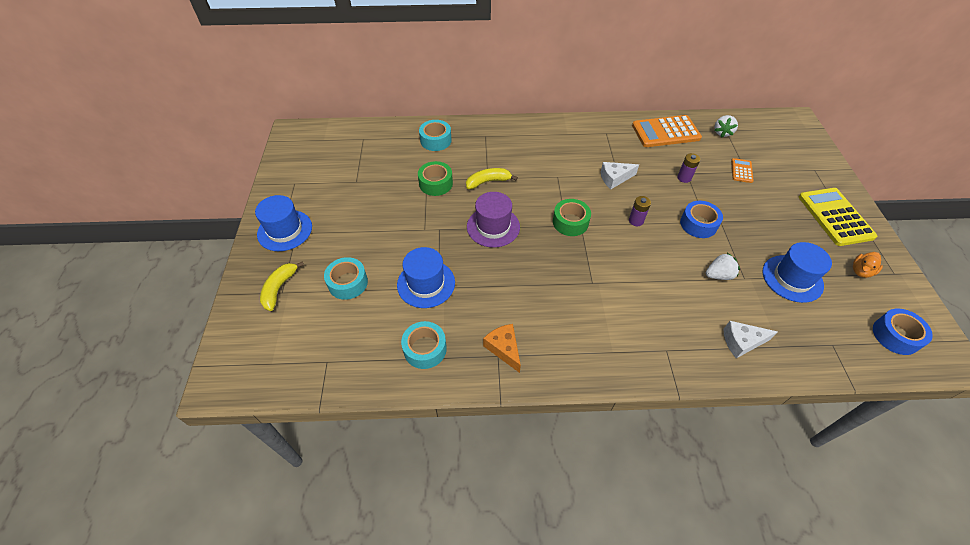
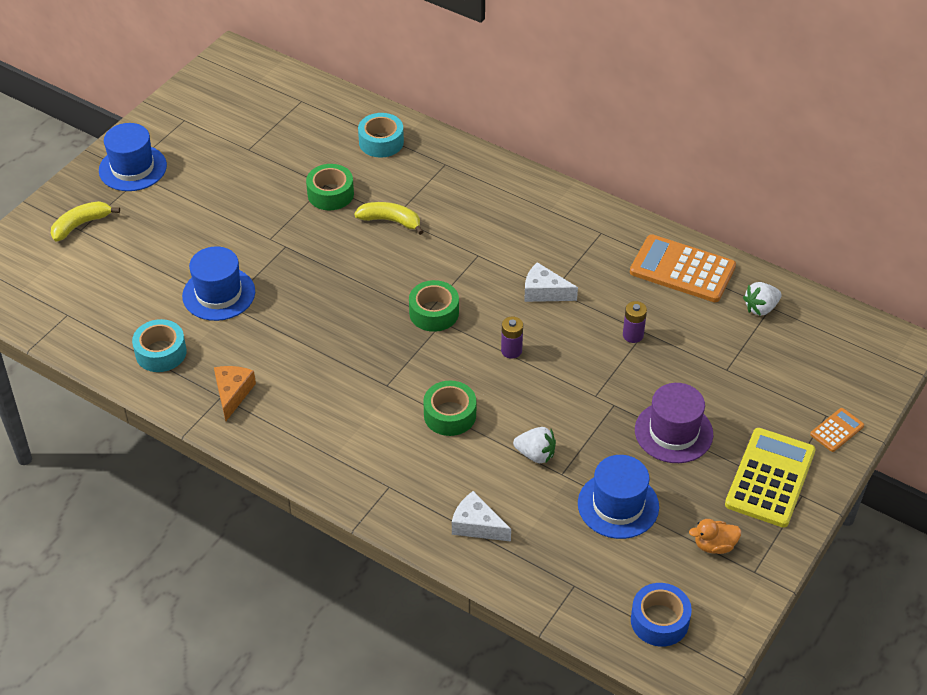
camera: 35 degrees right, 5 degrees down
turquoise tape [324,257,368,300] -> none
purple hat [467,192,520,248] -> purple hat moved to [635,383,713,463]
blue tape [680,201,723,238] -> none
orange calculator [731,158,754,183] -> orange calculator moved to [810,408,864,452]
none -> green tape [423,381,476,436]

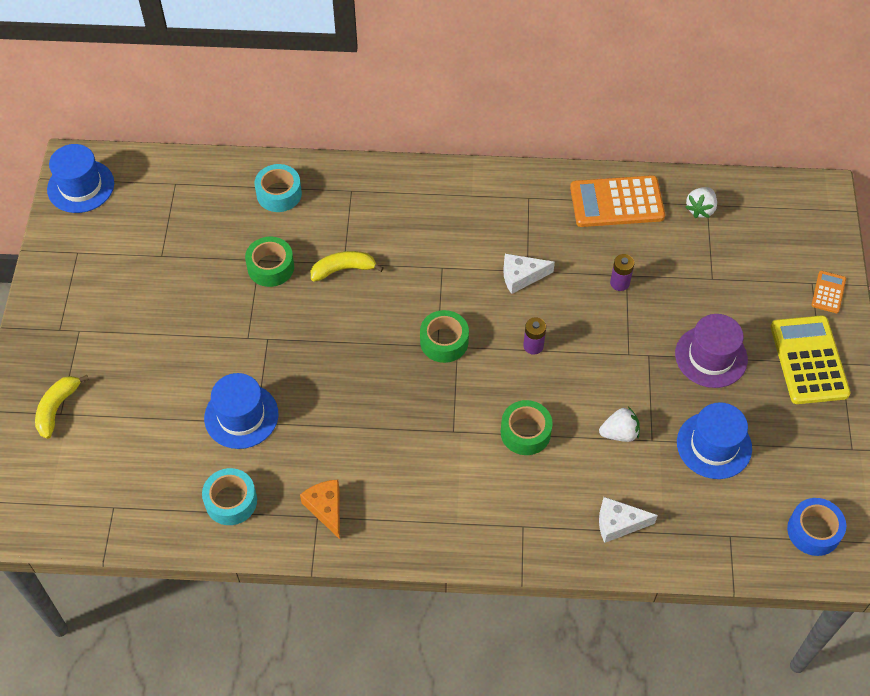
camera: 30 degrees left, 10 degrees up
blue hat [99,123,167,191] -> blue hat moved to [47,144,114,213]
orange duck [689,519,741,554] -> none

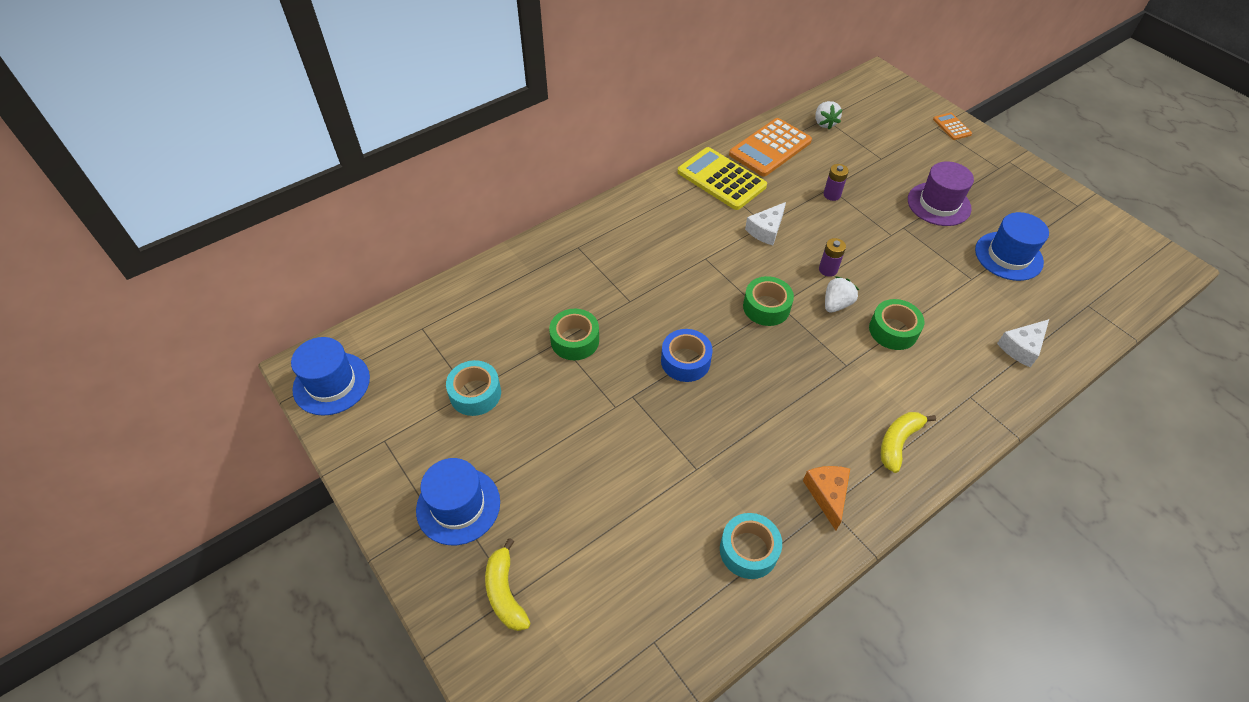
camera: 40 degrees left, 5 degrees down
blue hat [204,373,279,449] -> blue hat moved to [416,458,500,545]
turquoise tape [254,164,302,212] -> turquoise tape moved to [446,360,501,416]
orange cheese [300,479,340,539] -> orange cheese turned 60 degrees clockwise [803,466,850,530]
yellow banana [311,251,384,282] -> yellow banana moved to [881,412,936,473]
white strawberry [599,407,640,442] -> white strawberry moved to [825,276,859,312]
yellow calculator [770,315,851,404] -> yellow calculator moved to [678,147,767,210]
blue tape [787,498,846,556] -> blue tape moved to [661,329,713,382]

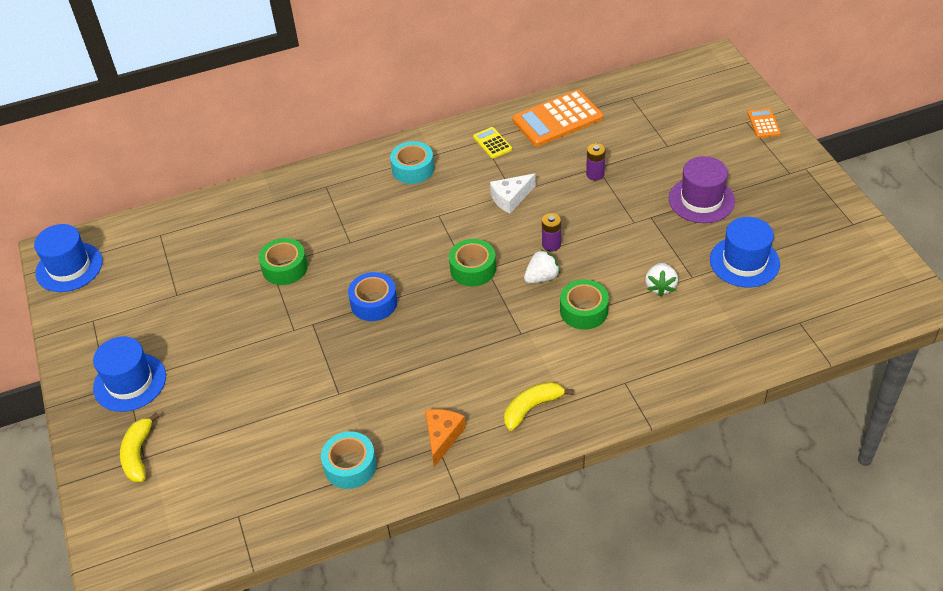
camera: 20 degrees right, 5 degrees down
turquoise tape [446,360,501,416] -> turquoise tape moved to [390,141,434,184]
yellow calculator [678,147,767,210] -> yellow calculator [473,127,512,158], size x0.48
white strawberry [815,101,843,129] -> white strawberry moved to [645,263,678,297]
white cheese [997,319,1049,367] -> none

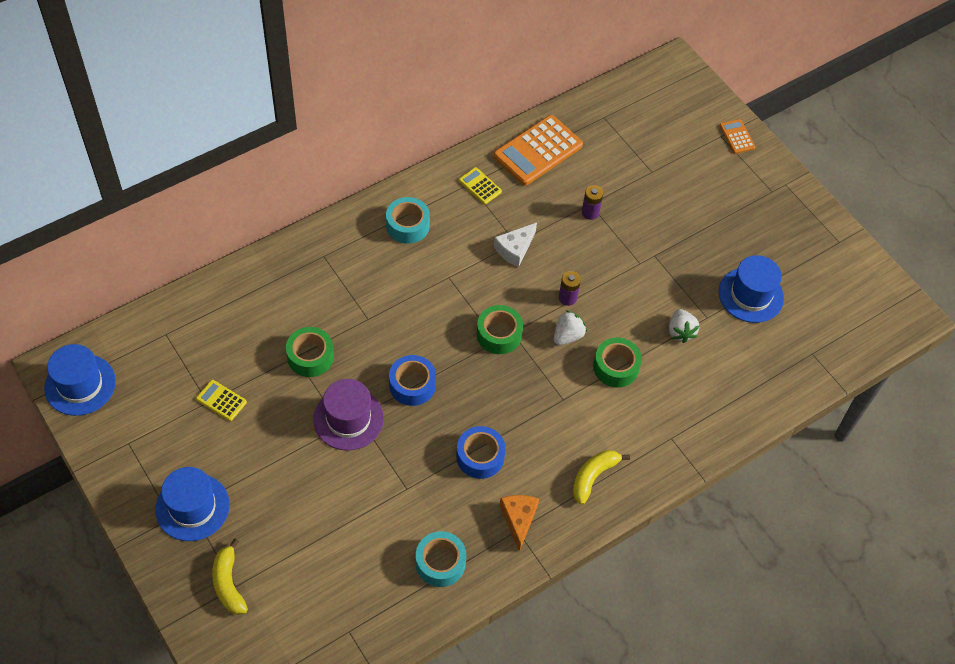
camera: 20 degrees left, 10 degrees up
purple hat [669,156,735,223] -> purple hat moved to [313,379,384,451]
none -> yellow calculator [196,380,247,421]
none -> blue tape [456,426,506,479]

